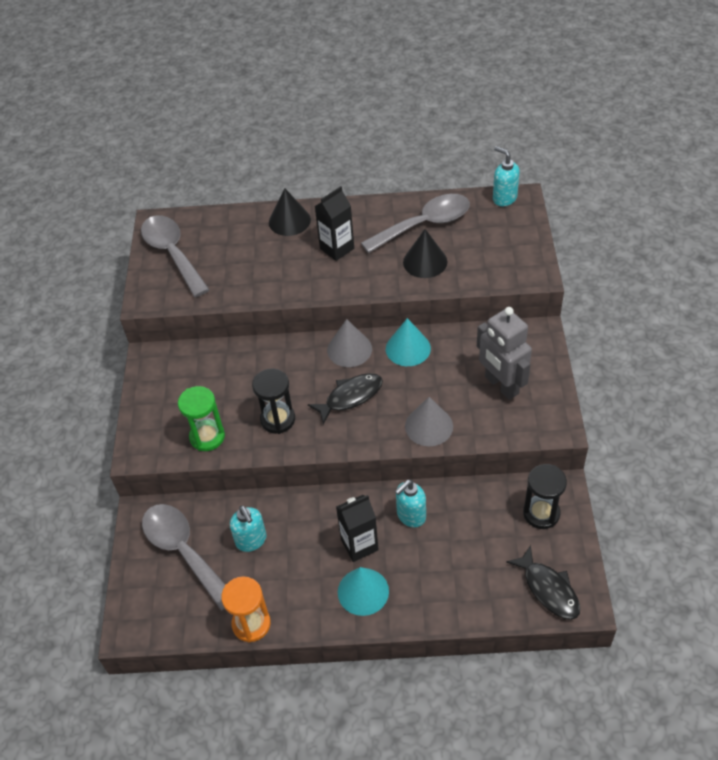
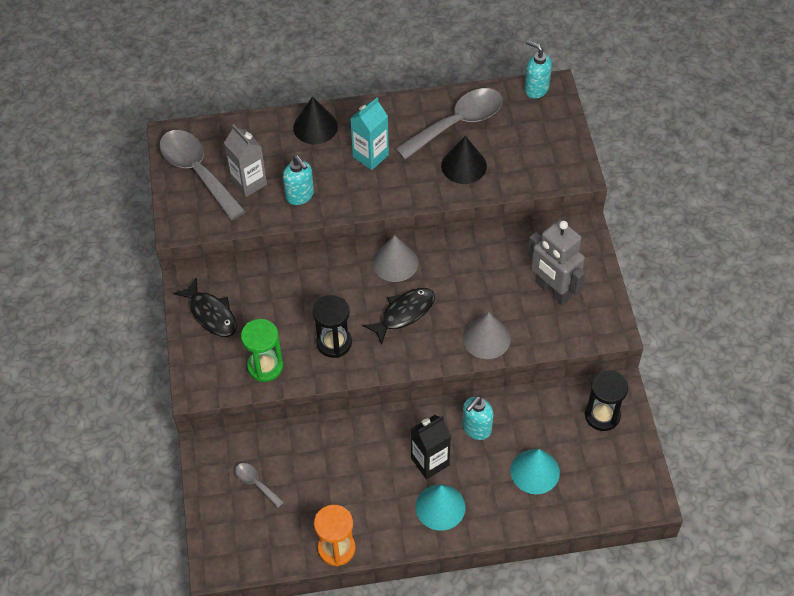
camera: 10 degrees left, 5 degrees up
grey spoon [142,504,225,611] -> grey spoon [235,463,284,508], size x0.45
turquoise soap dispenser [230,505,267,552] -> turquoise soap dispenser moved to [283,155,314,205]
black carton [315,186,354,261] -> turquoise carton [350,98,389,170]
turquoise cone [386,318,431,366] -> turquoise cone moved to [510,449,560,494]
black fish [506,545,580,620] -> black fish moved to [173,277,237,337]
none -> grey carton [224,124,267,197]

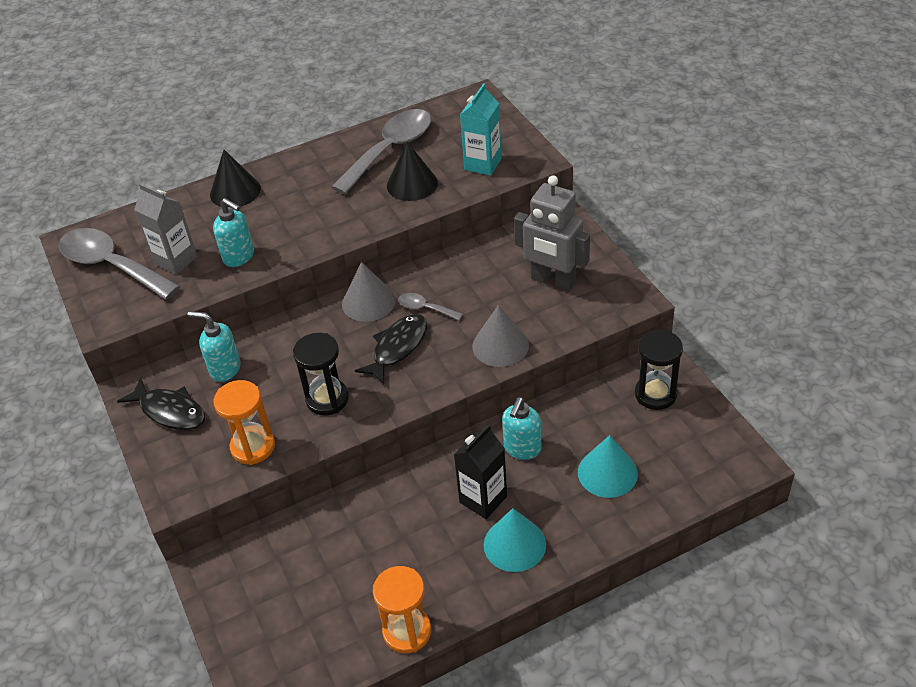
camera: 15 degrees left, 10 degrees down
grey spoon [235,463,284,508] -> grey spoon moved to [398,293,463,320]
green hourglass [241,319,283,382] -> orange hourglass [214,380,275,465]
turquoise carton [350,98,389,170] -> turquoise carton moved to [460,83,502,176]
turquoise soap dispenser [524,40,552,98] -> turquoise soap dispenser moved to [188,311,241,382]

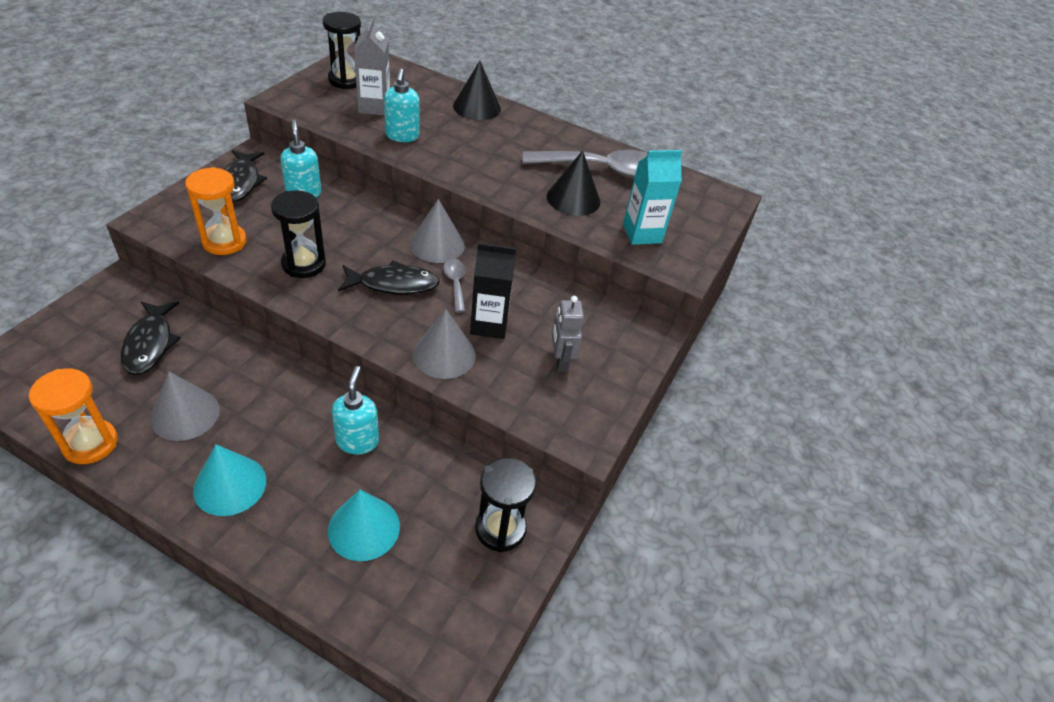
camera: 45 degrees right, 0 degrees up
grey spoon [58,228,180,300] -> black hourglass [323,12,361,89]
black carton [454,424,507,519] -> black carton moved to [470,243,516,339]
turquoise soap dispenser [502,397,541,460] -> turquoise soap dispenser turned 105 degrees clockwise [331,366,379,454]
grey robot [514,175,590,291] -> grey robot [552,296,584,372], size x0.59
none -> black fish [121,301,181,375]
none -> grey cone [150,371,220,441]

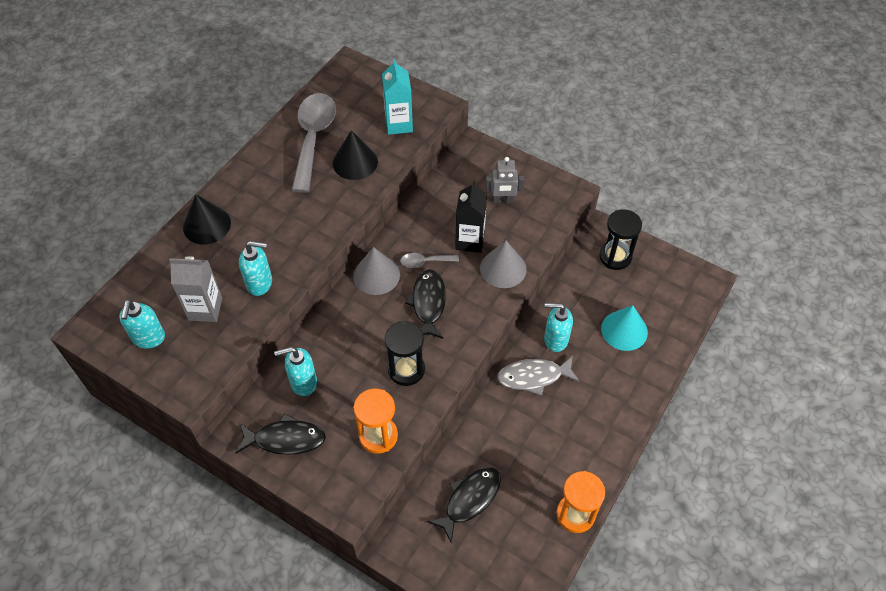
camera: 80 degrees left, 10 degrees up
black fish [121,301,181,375] -> black fish turned 45 degrees counterclockwise [427,467,501,543]
grey cone [150,371,220,441] -> none
turquoise cone [193,444,266,516] -> none
black hourglass [323,12,361,89] -> turquoise soap dispenser [119,299,165,349]
none -> grey fish [497,356,580,396]

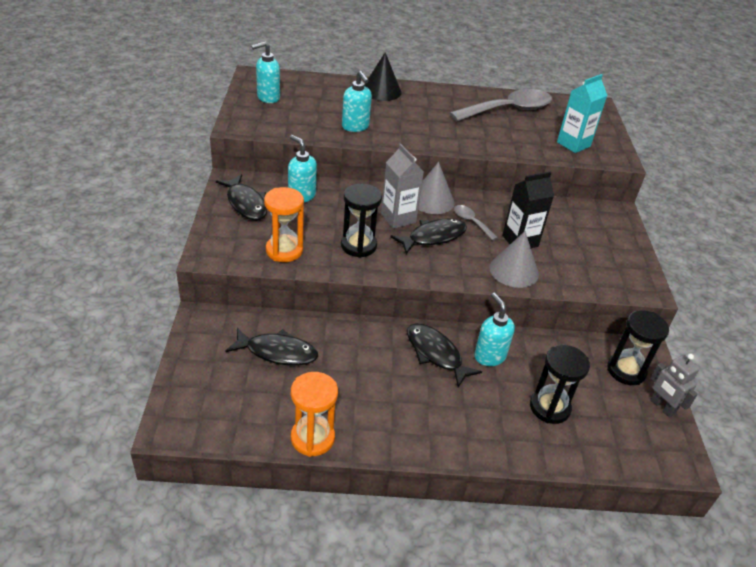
camera: 55 degrees right, 15 degrees down
grey carton [169,256,222,322] -> grey carton moved to [381,144,424,229]
black cone [333,130,378,180] -> none
grey robot [486,157,524,203] -> grey robot moved to [650,354,700,417]
grey fish [497,356,580,396] -> black fish [407,323,482,388]
turquoise cone [601,305,648,351] -> black hourglass [530,345,590,424]

